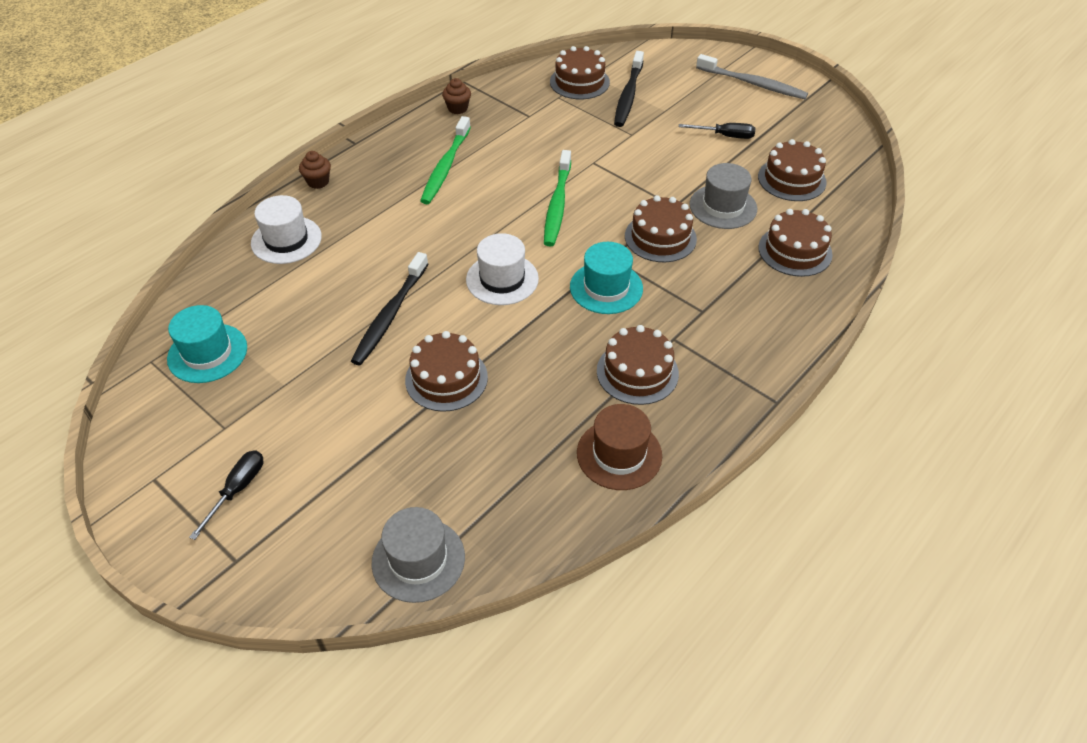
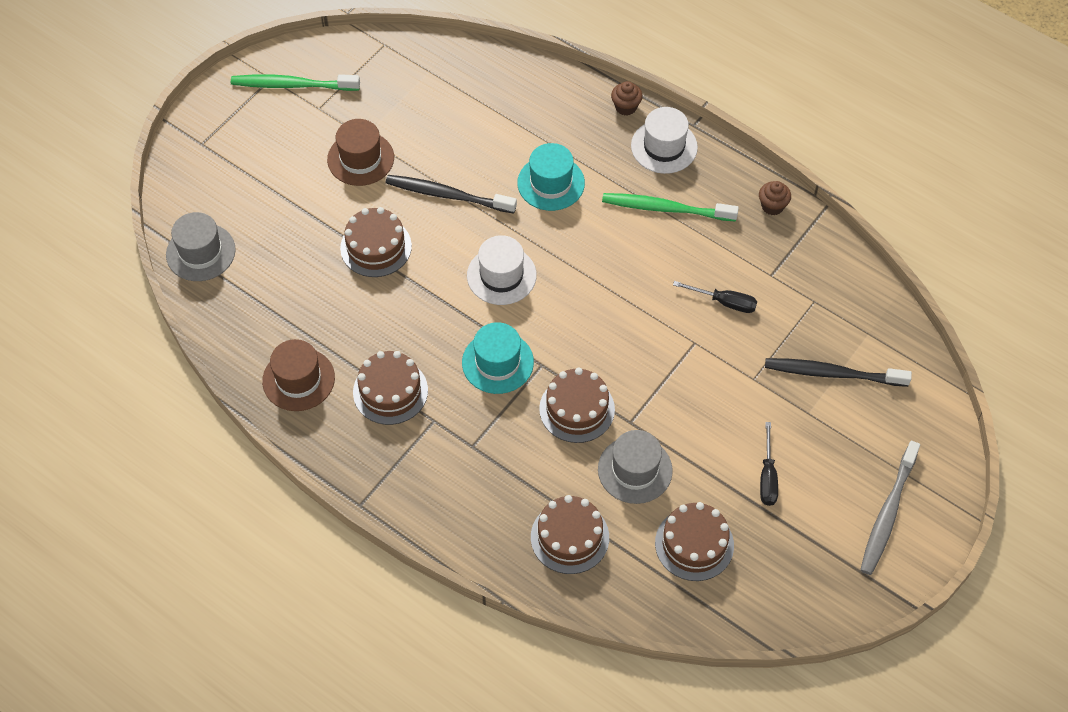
camera: 85 degrees right, 10 degrees up
turquoise hat [167,305,247,383] -> turquoise hat moved to [517,143,585,211]
black screwdriver [189,450,263,540] -> black screwdriver moved to [673,281,757,313]
white hat [251,195,322,264] -> white hat moved to [631,107,698,174]
green toothbrush [544,150,571,246] -> green toothbrush moved to [231,74,360,91]
brown cake [550,46,610,99] -> none
none -> brown hat [327,119,394,186]

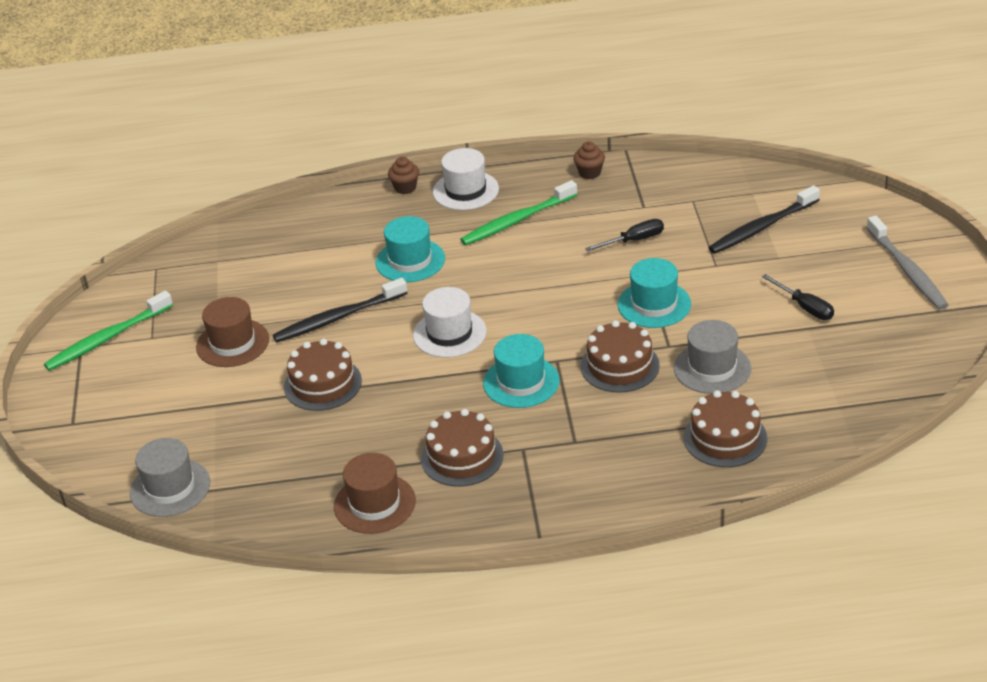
camera: 40 degrees left, 20 degrees down
brown cake [655,502,734,581] -> none
none -> turquoise hat [618,258,691,328]

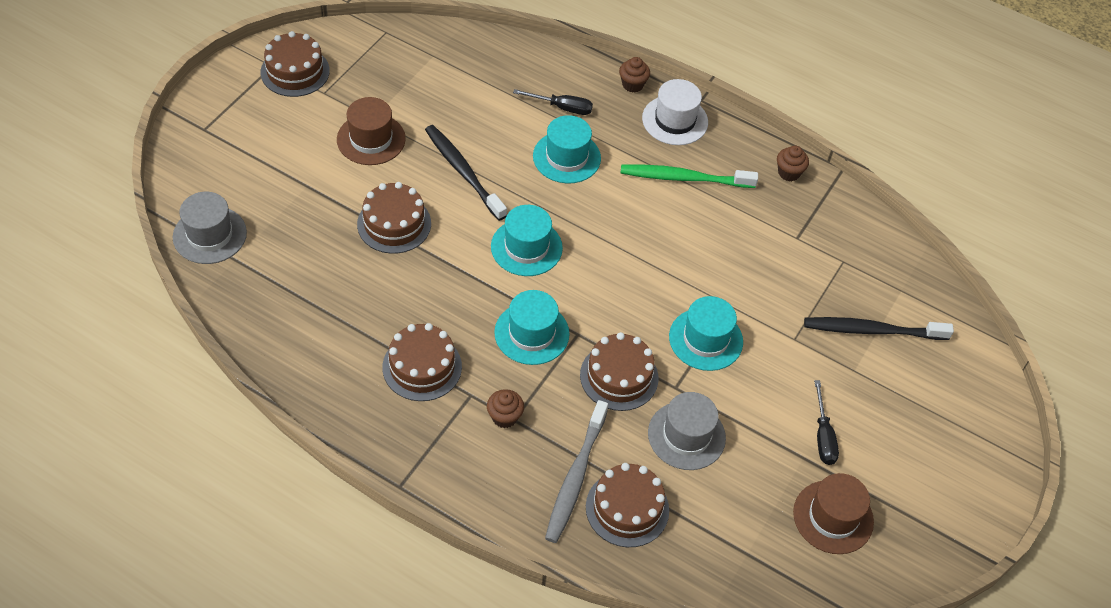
camera: 30 degrees right, 15 degrees up
green toothbrush [44,291,173,371] -> brown cake [261,31,330,97]
black toothbrush [273,278,407,342] -> black toothbrush turned 45 degrees clockwise [425,125,507,221]
brown hat [334,453,416,534] -> brown hat moved to [793,473,874,554]
white hat [413,287,487,358] -> turquoise hat [491,205,563,276]
black screwdriver [585,219,664,252] -> black screwdriver moved to [513,89,593,115]
grey toothbrush [866,216,949,310] -> grey toothbrush moved to [545,400,608,543]
none -> brown cupcake [487,389,524,428]

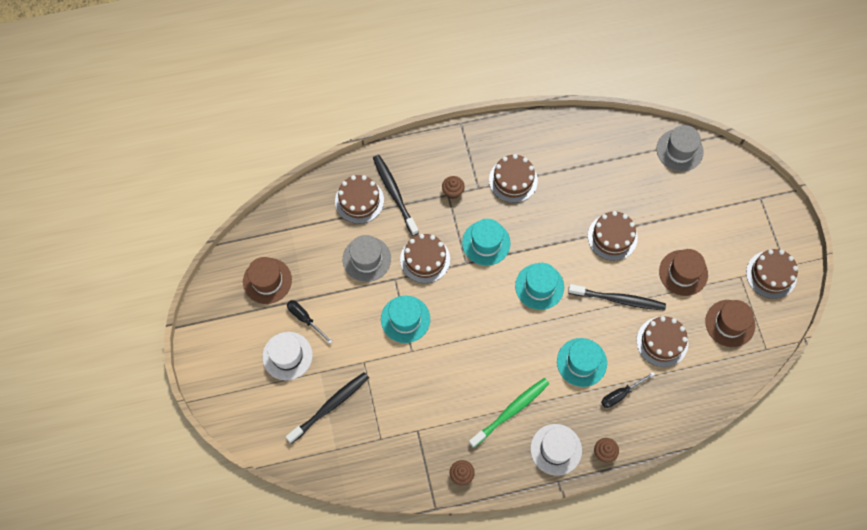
camera: 140 degrees right, 15 degrees up
grey toothbrush [545,400,608,543] -> black toothbrush [373,155,419,236]
none -> white hat [262,332,313,380]
none -> brown cake [636,316,688,367]
none -> brown hat [705,300,755,347]

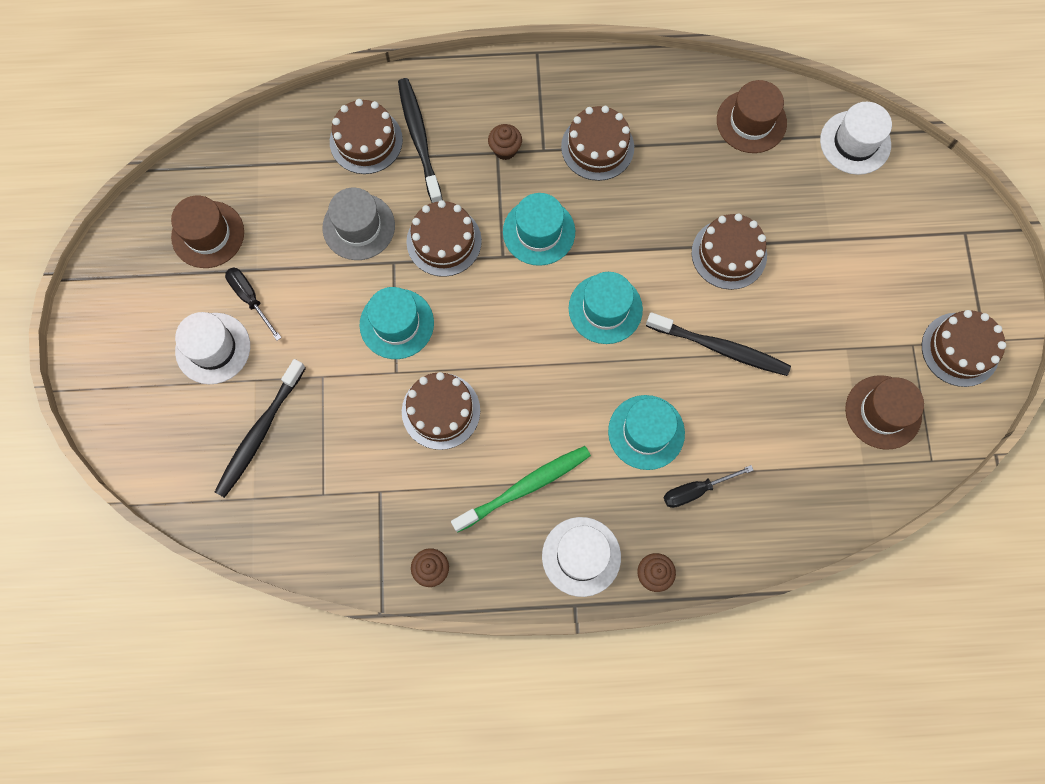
camera: 10 degrees right, 5 degrees up
black toothbrush [286,372,369,444] -> black toothbrush turned 150 degrees clockwise [215,359,306,498]
brown cake [636,316,688,367] -> brown cake moved to [402,372,480,450]
grey hat [657,125,704,172] -> white hat [820,102,892,175]
brown hat [659,249,708,296] -> brown hat moved to [717,80,787,153]

